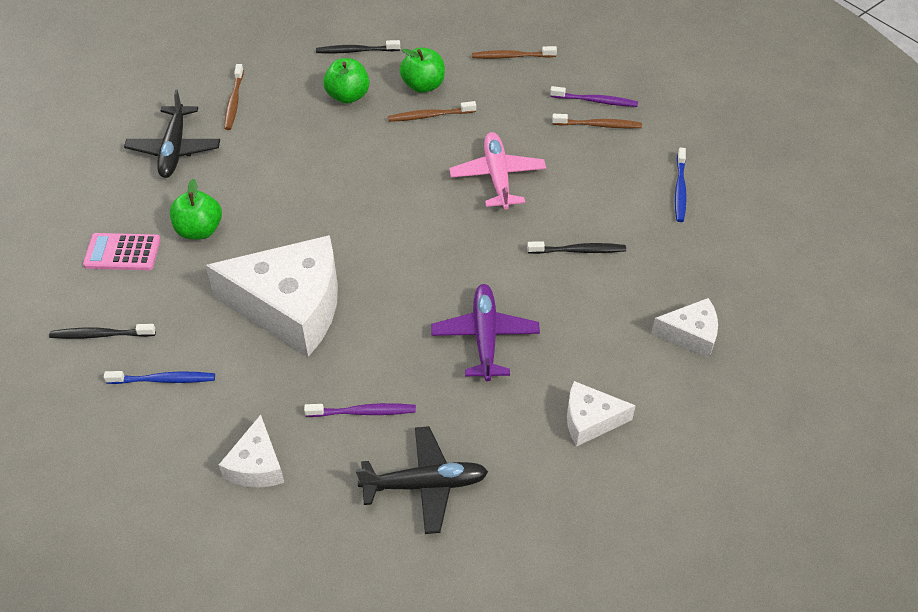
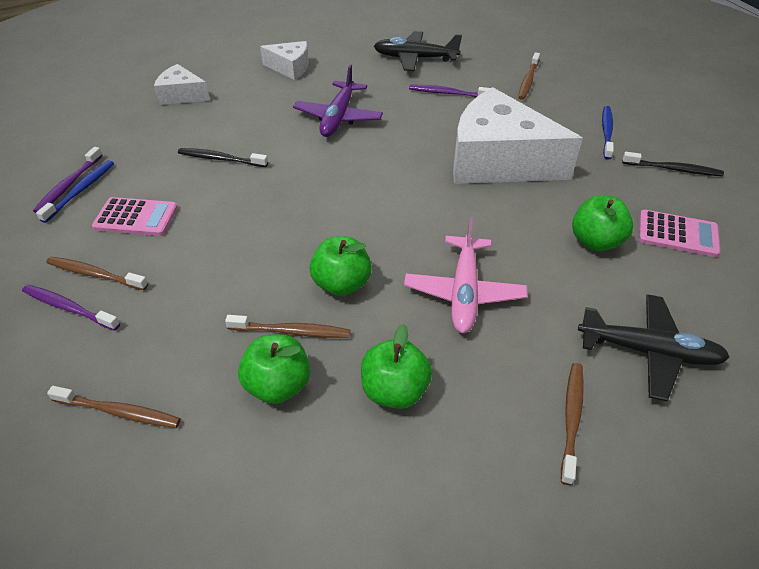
camera: 165 degrees left, 5 degrees down
blue toothbrush [104,371,215,384] -> blue toothbrush turned 90 degrees clockwise [602,106,614,160]
black plane [124,89,220,178] -> black plane turned 90 degrees clockwise [578,294,730,401]
white cheese [219,415,284,488] -> brown toothbrush [518,52,540,100]
black toothbrush [316,40,400,54] -> none
pink plane [449,132,546,210] -> pink plane moved to [404,217,527,333]
none -> purple toothbrush [33,147,103,213]
none -> pink calculator [92,197,178,236]
none -> green apple [309,236,372,296]

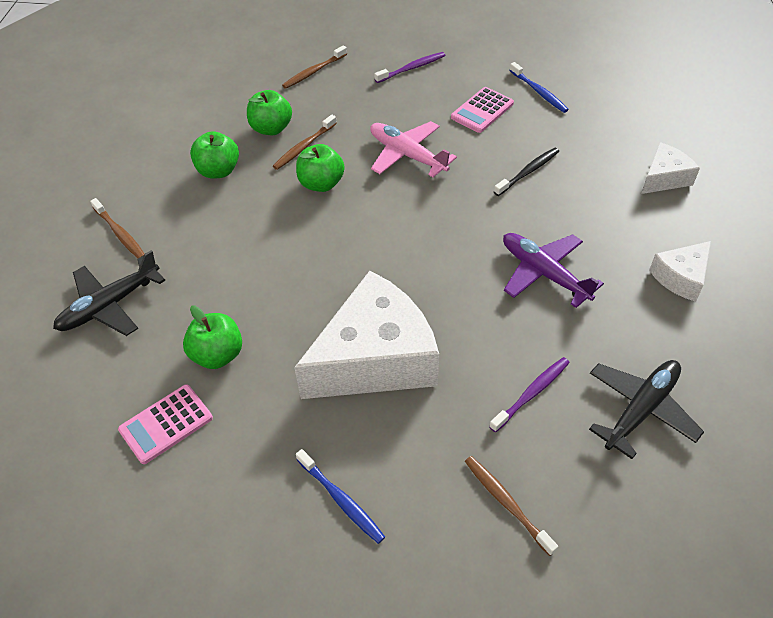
camera: 125 degrees right, 5 degrees up
purple toothbrush [33,147,103,213] -> none
brown toothbrush [46,257,148,290] -> none
pink plane [404,217,527,333] -> pink plane moved to [370,121,457,177]
black toothbrush [622,152,724,176] -> none

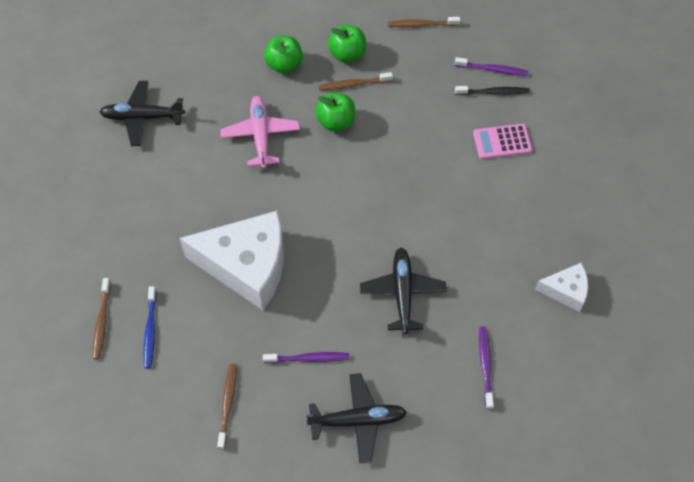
camera: 40 degrees right, 10 degrees up
brown toothbrush [90,198,144,258] -> brown toothbrush moved to [93,278,111,360]
pink calculator [118,384,213,464] -> none
green apple [183,306,242,369] -> none
pink plane [370,121,457,177] -> pink plane moved to [220,96,300,169]
black toothbrush [494,148,559,196] -> black toothbrush moved to [455,86,530,95]
purple plane [503,233,604,308] -> black plane [360,248,446,334]
blue toothbrush [509,62,569,113] -> none
white cheese [649,241,711,302] -> purple toothbrush [479,326,494,409]

